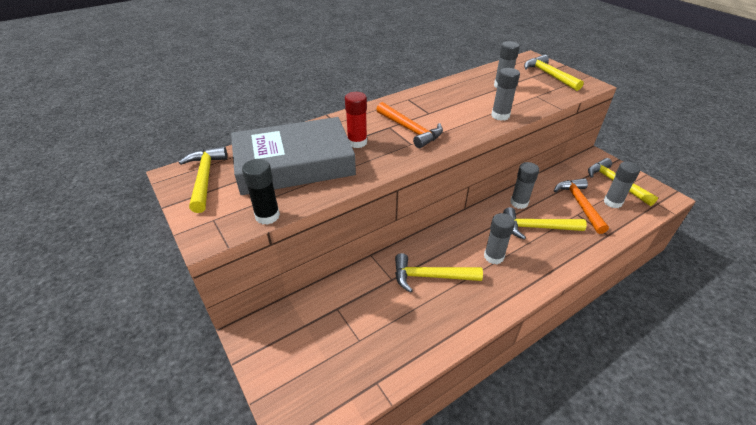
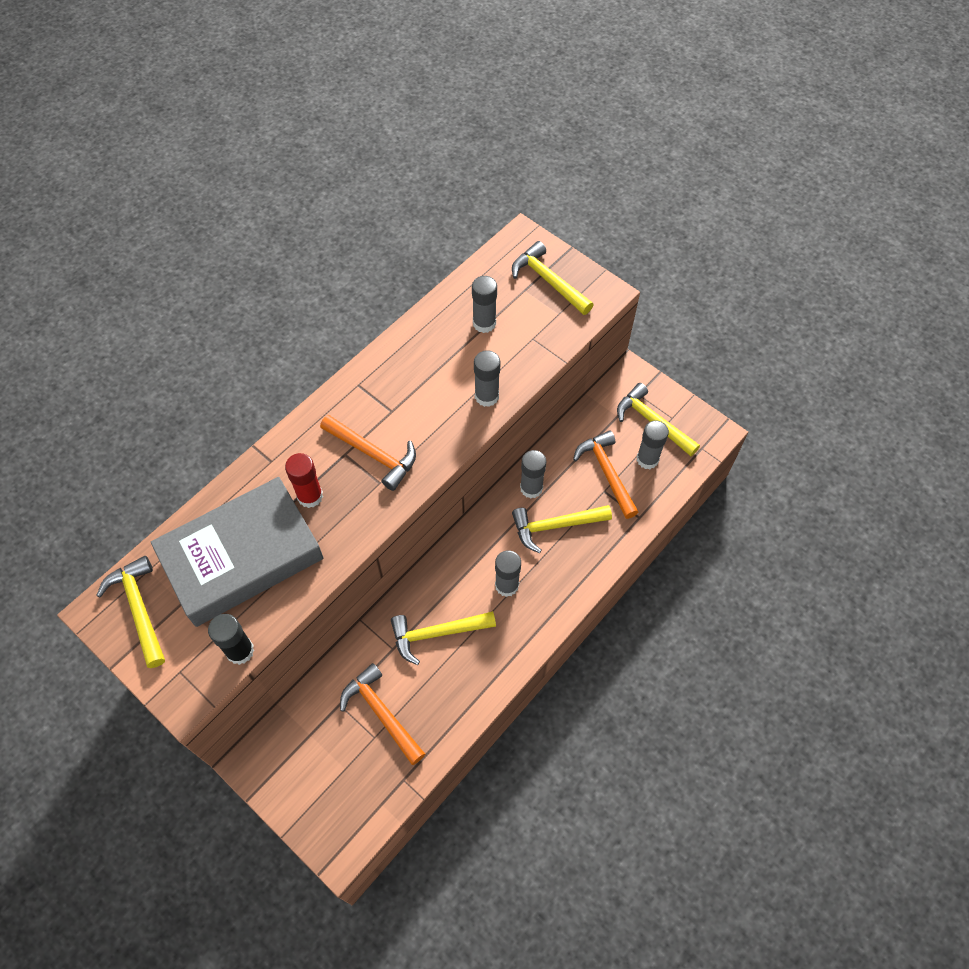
camera: 15 degrees left, 20 degrees up
none -> orange hammer [340,663,425,765]

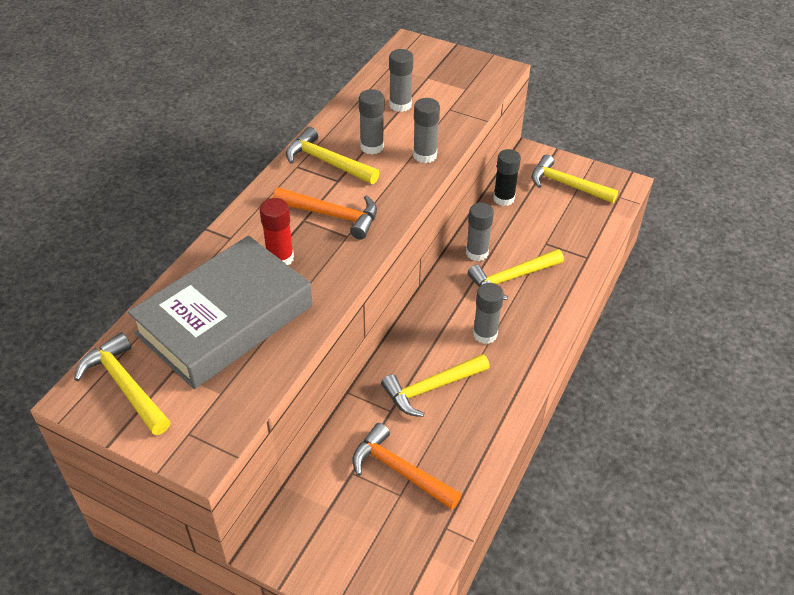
camera: 15 degrees left, 15 degrees down
black glue stick [208,614,254,665] -> black glue stick moved to [493,149,521,206]
yellow hammer [512,241,594,315] -> yellow hammer moved to [286,127,379,184]
orange hammer [573,430,639,519] -> none
grey glue stick [637,420,669,469] -> grey glue stick moved to [359,89,384,154]

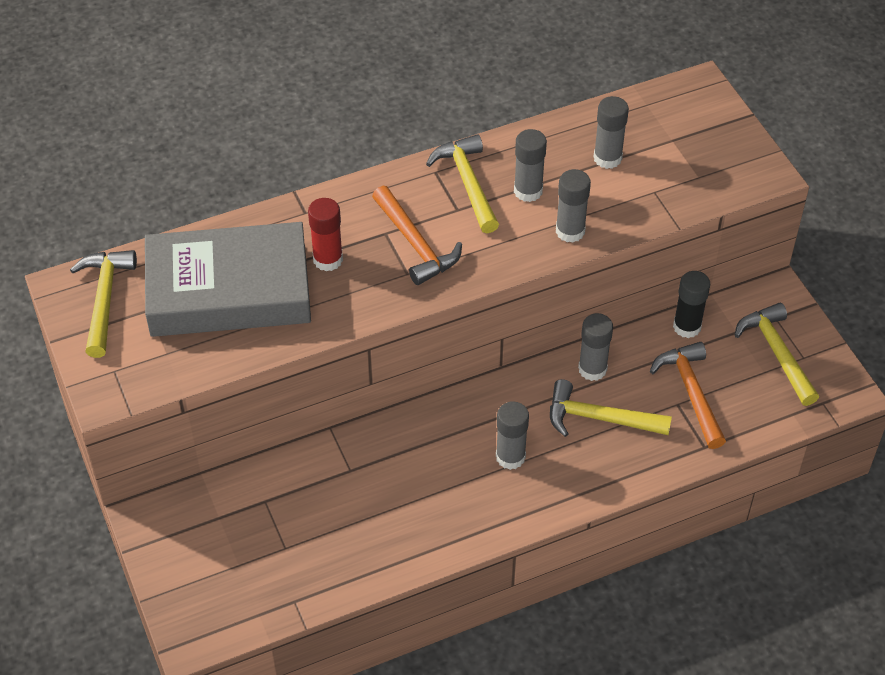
camera: 40 degrees right, 5 degrees up
orange hammer [352,423,462,510] -> orange hammer moved to [650,342,726,449]
yellow hammer [381,354,490,417] -> none

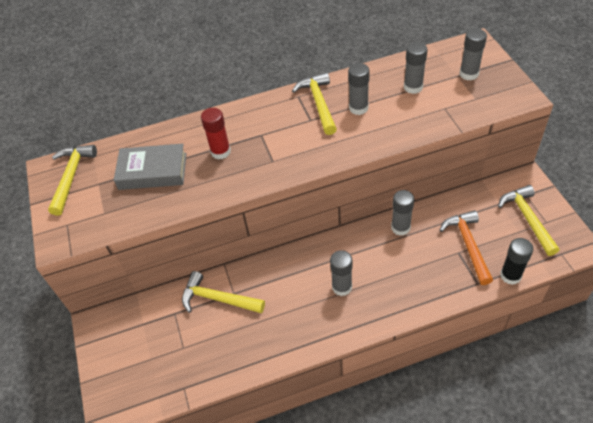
camera: 10 degrees right, 0 degrees up
grey book [145,222,311,337] -> grey book [114,144,186,190], size x0.61
orange hammer [372,186,462,285] -> none
yellow hammer [550,379,672,437] -> yellow hammer moved to [182,271,265,313]
grey glue stick [556,169,591,243] -> grey glue stick moved to [460,28,487,80]
black glue stick [673,271,710,338] -> black glue stick moved to [500,238,533,285]

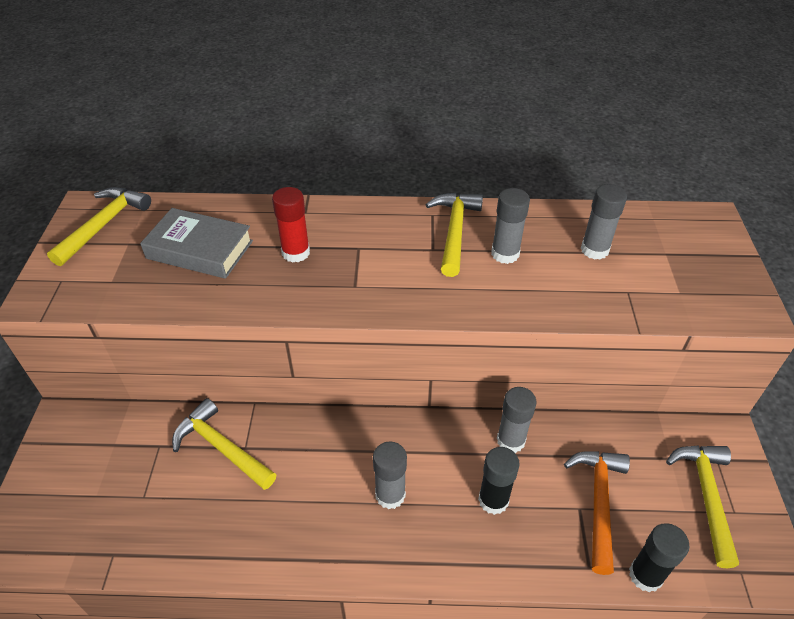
camera: 15 degrees right, 5 degrees down
grey glue stick [460,28,487,80] -> none
none -> black glue stick [478,447,520,515]

